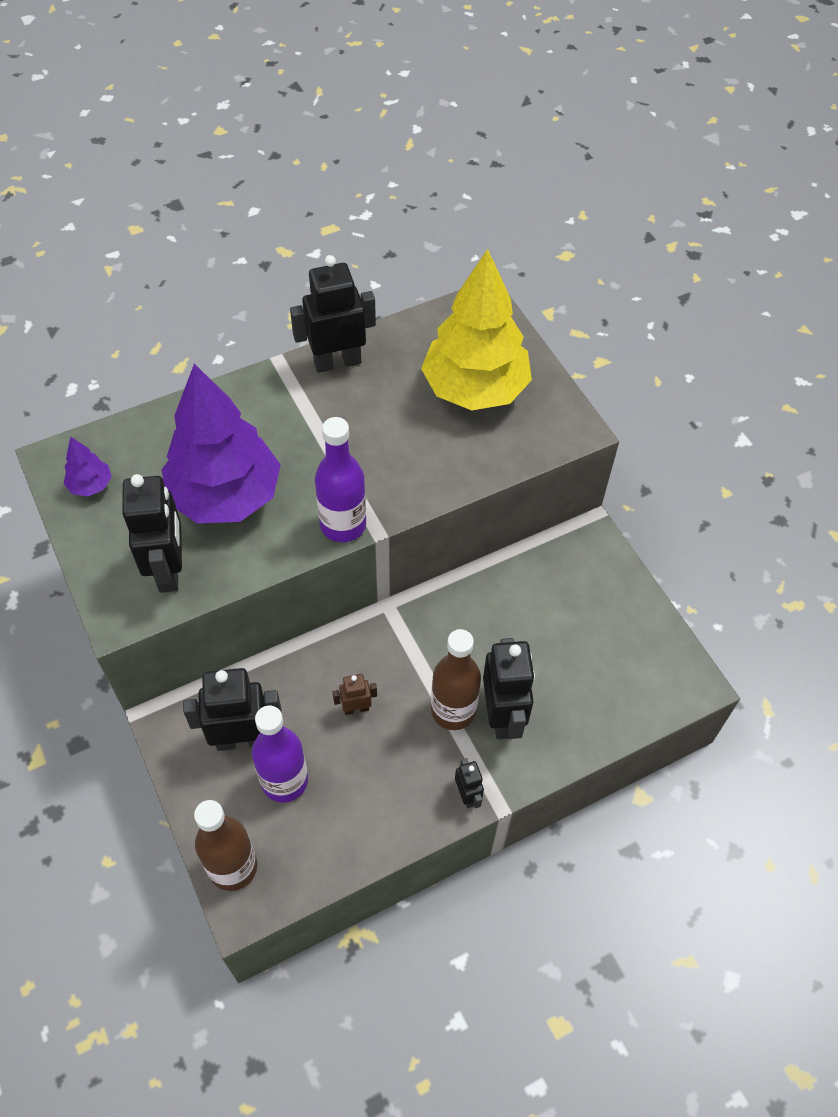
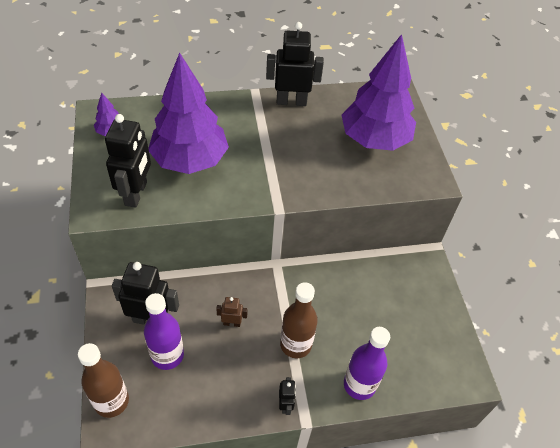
camera: 15 degrees right, 5 degrees down
purple bottle [315,417,366,542] -> purple bottle moved to [344,327,390,400]
yellow tree [421,249,532,410] -> purple tree [342,34,416,151]
black robot [483,638,535,739] -> none

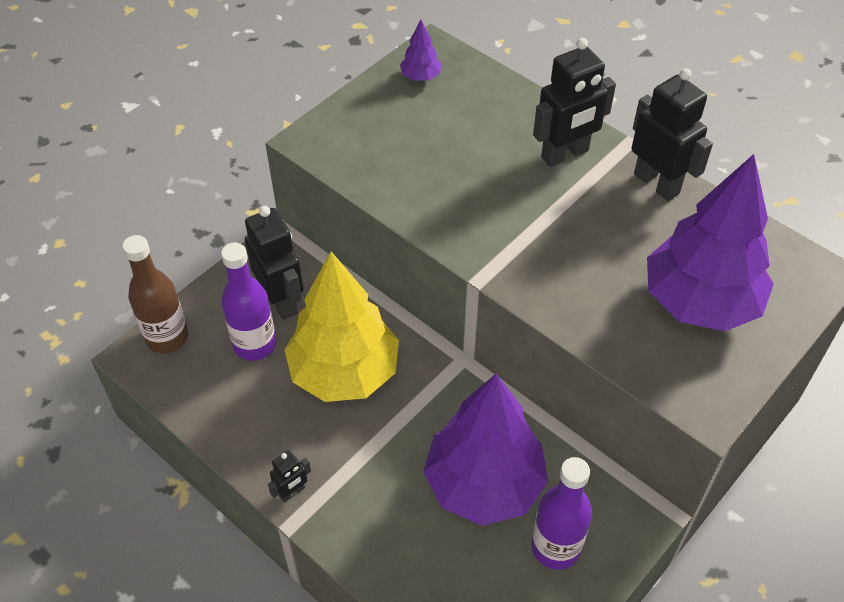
camera: 55 degrees right, 0 degrees up
black robot [105,114,151,208] -> black robot moved to [533,38,616,167]
purple tree [148,52,229,174] -> purple tree moved to [423,374,548,526]
brown robot [216,297,247,327] -> yellow tree [284,252,399,402]
brown bottle [280,282,318,358] -> none
purple bottle [344,327,390,400] -> purple bottle moved to [531,457,592,570]

